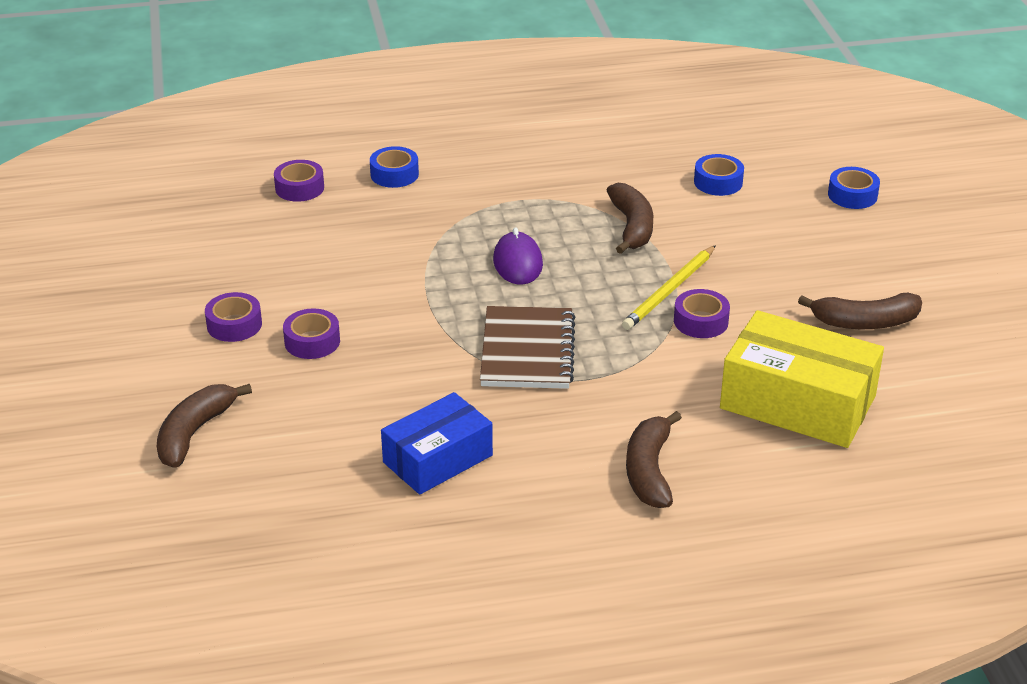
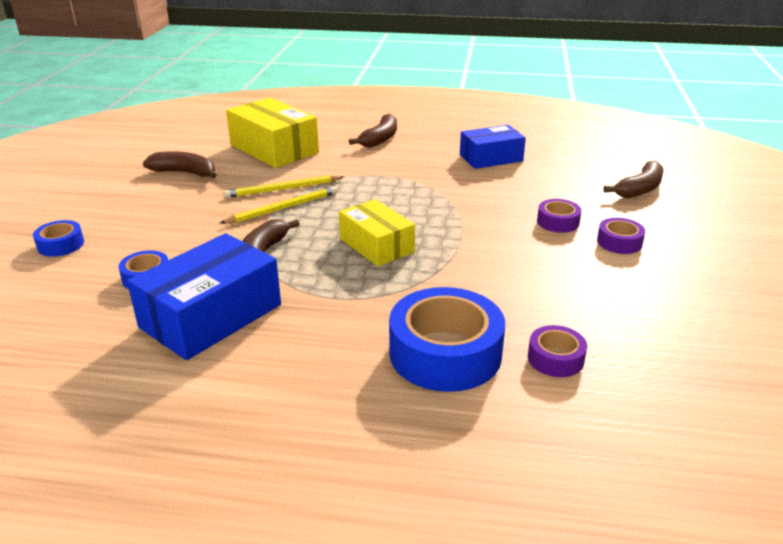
camera: 160 degrees left, 5 degrees down
blue tape [370,146,419,188] -> blue tape [389,287,505,392], size x2.04
brown notebook [480,306,575,389] -> none
purple mouse [493,227,543,285] -> yellow box [339,199,415,266]
purple tape [674,289,730,338] -> yellow pencil [223,175,344,198]
none -> blue box [127,233,281,360]

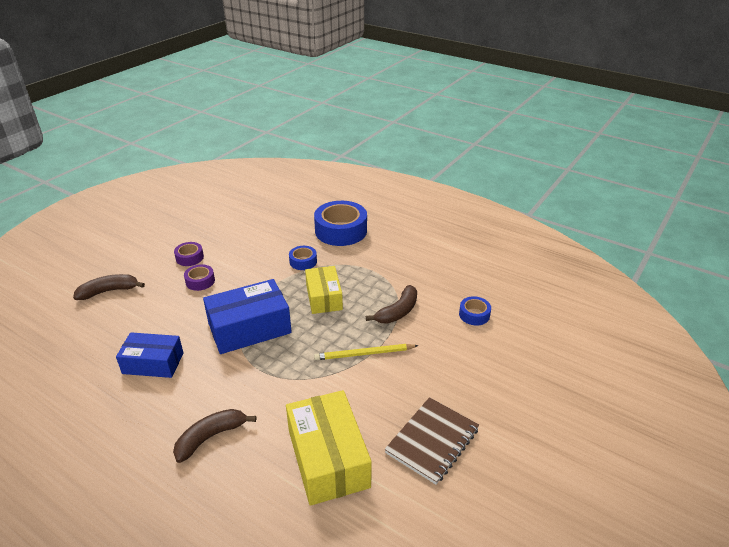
camera: 155 degrees left, 5 degrees up
blue tape [33,220,84,257] -> blue tape moved to [289,246,317,270]
blue box [127,233,281,360] -> blue box moved to [203,279,292,354]
brown banana [143,151,217,178] -> brown notebook [384,397,479,484]
yellow pencil [223,175,344,198] -> none
purple tape [528,325,587,377] -> none

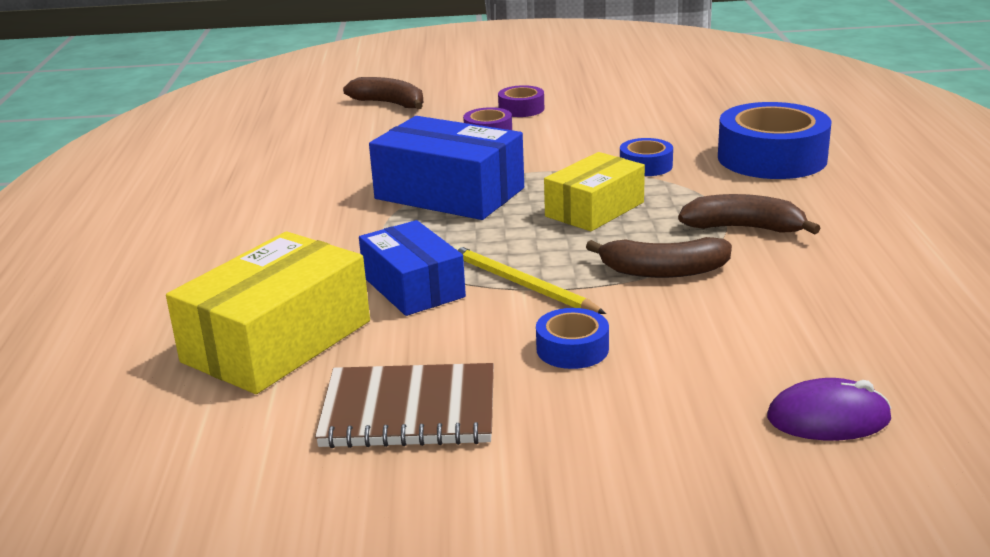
camera: 55 degrees right, 10 degrees down
blue box [116,332,183,378] -> blue box moved to [359,220,466,316]
brown banana [173,409,256,463] -> brown banana moved to [678,194,820,234]
blue tape [459,296,491,326] -> blue tape moved to [536,308,609,369]
none -> purple mouse [767,378,892,440]

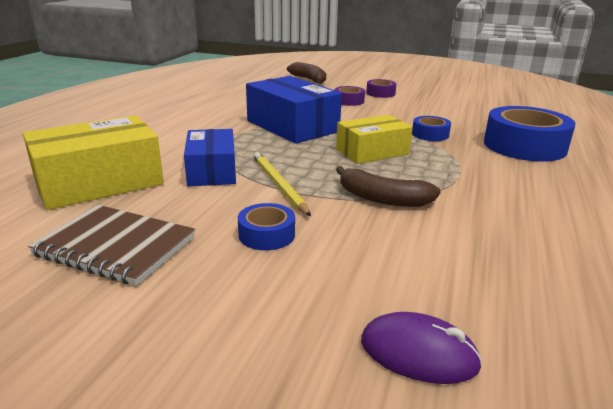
camera: 20 degrees right, 0 degrees up
brown banana [678,194,820,234] -> none

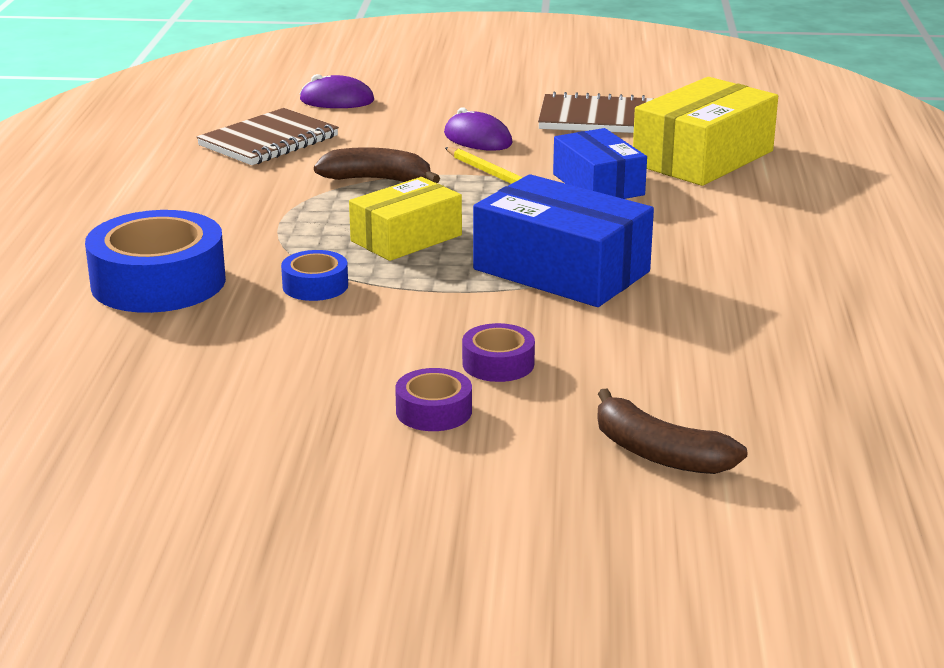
camera: 165 degrees right, 0 degrees up
blue tape [238,203,295,250] -> purple mouse [444,107,513,151]
none -> brown notebook [197,108,339,165]

